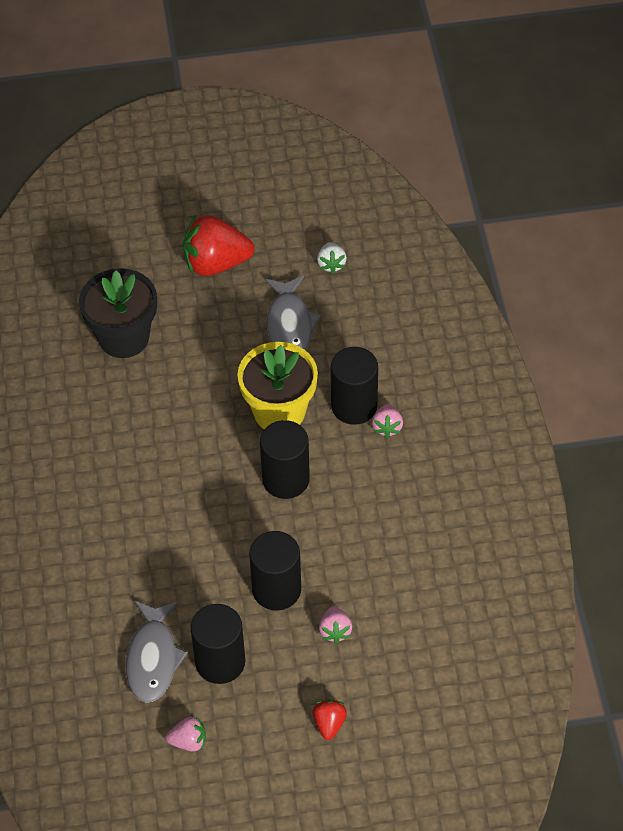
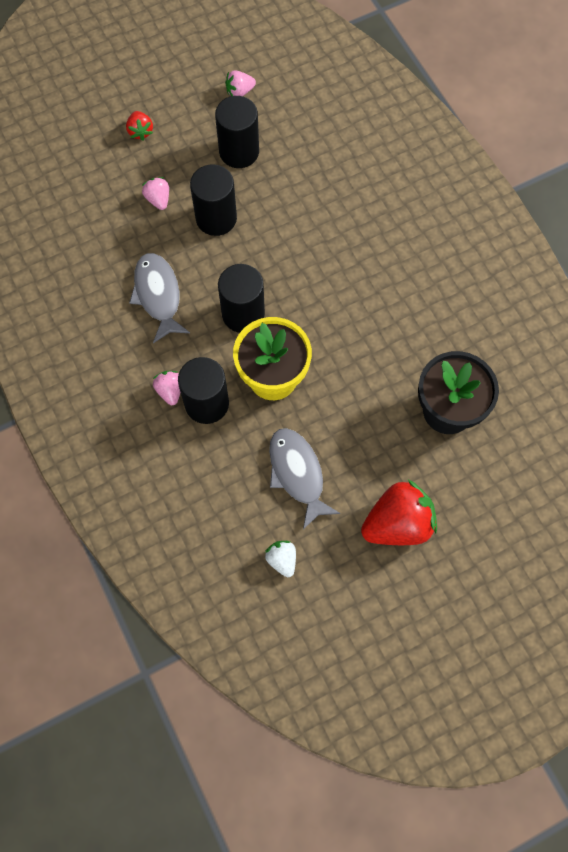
camera: 160 degrees right, 15 degrees up
grey fish [126,601,188,703] -> grey fish moved to [129,253,190,343]

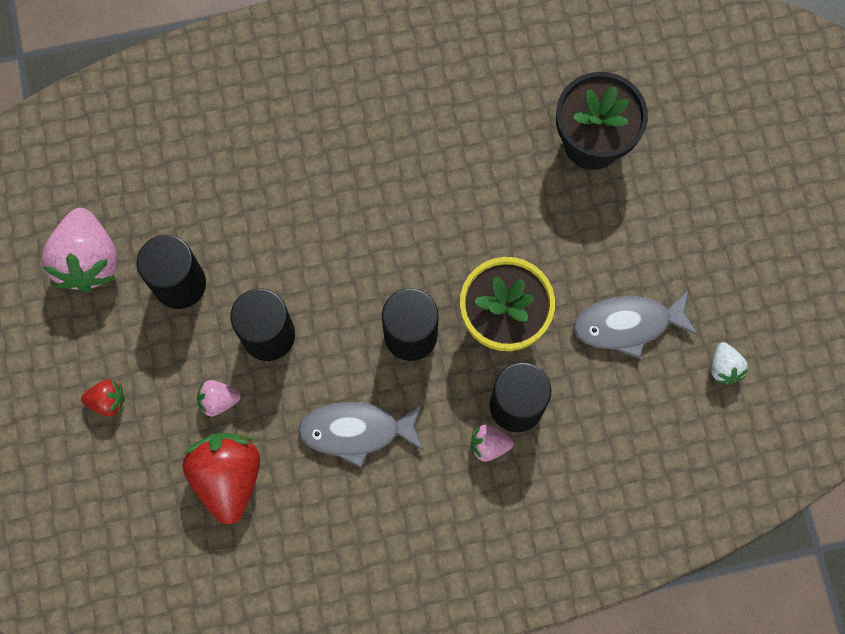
camera: 75 degrees left, 5 degrees up
pink strawberry [225,71,256,96] -> pink strawberry [41,208,118,292], size x2.06
white strawberry [265,541,296,577] -> white strawberry turned 90 degrees counterclockwise [711,342,748,384]
red strawberry [361,480,437,545] -> red strawberry moved to [183,433,260,524]

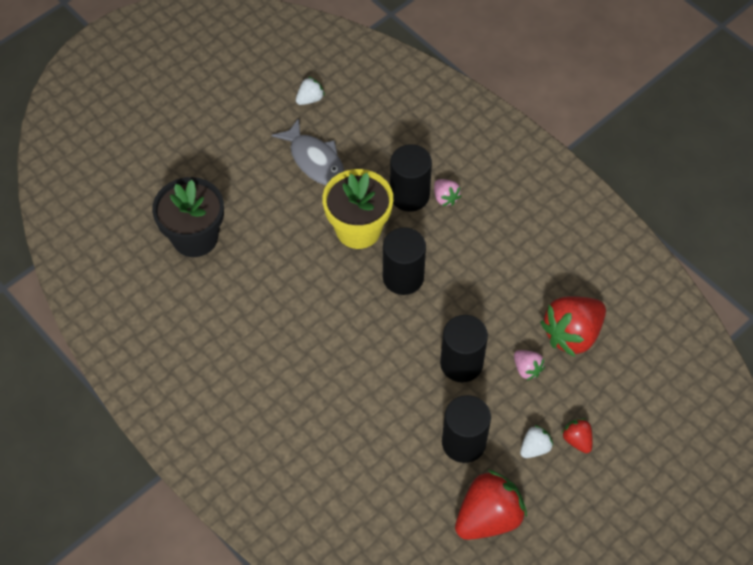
camera: 120 degrees left, 15 degrees down
pink strawberry [41,208,118,292] -> red strawberry [455,470,527,540]
grey fish [298,402,424,468] -> none
none -> white strawberry [520,425,553,458]

